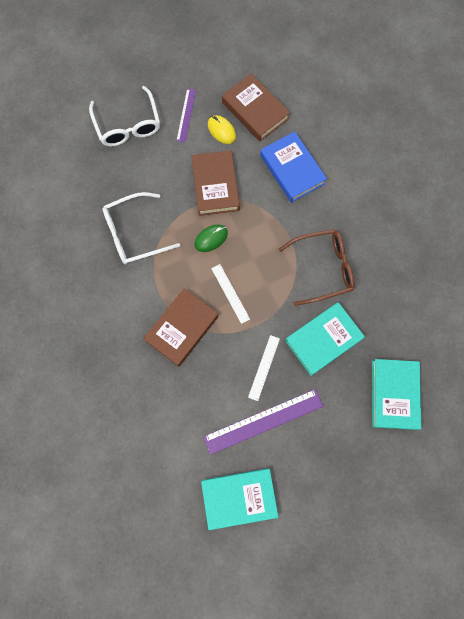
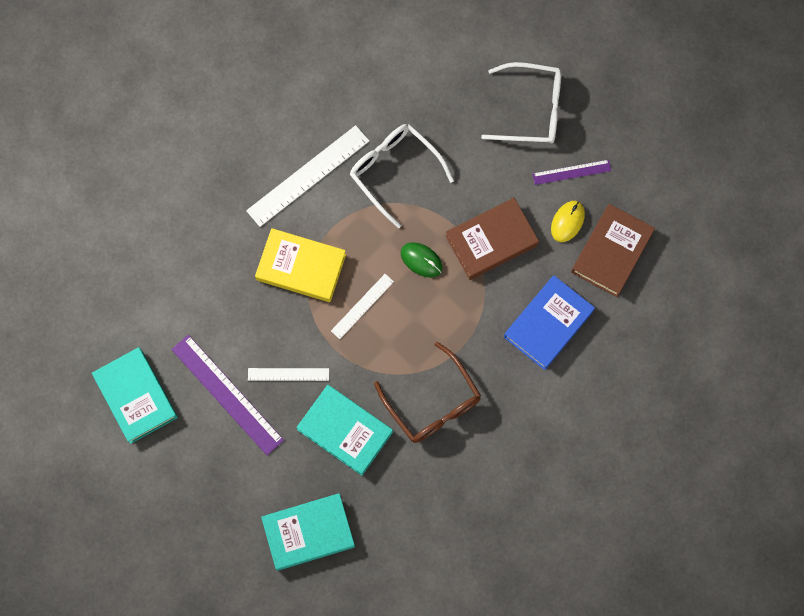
camera: 70 degrees right, 0 degrees up
white glasses [89,86,160,146] -> white glasses turned 135 degrees counterclockwise [481,62,561,144]
brown book [143,288,218,367] -> yellow book [255,228,346,302]
none -> white ruler [246,125,369,227]

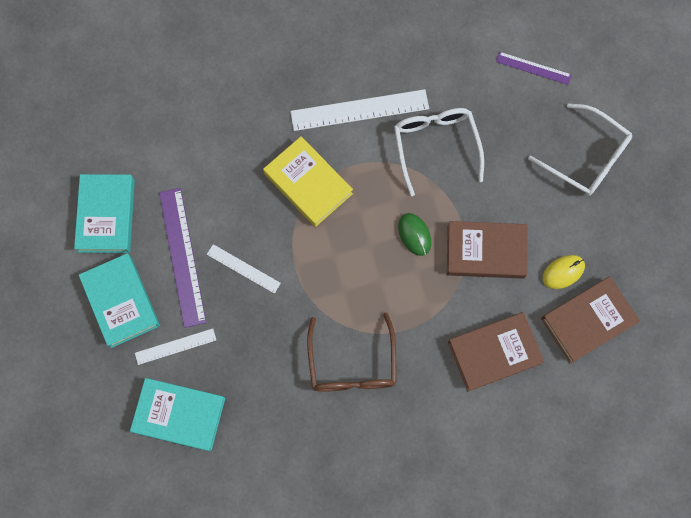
camera: 30 degrees right, 0 degrees up
turquoise book [296,385,393,476] -> turquoise book moved to [79,253,160,348]
white ruler [331,274,394,339] -> white ruler moved to [135,328,216,365]
blue book [504,276,595,370] -> brown book [448,312,544,392]
purple ruler [532,160,612,185] -> purple ruler moved to [496,52,572,85]

